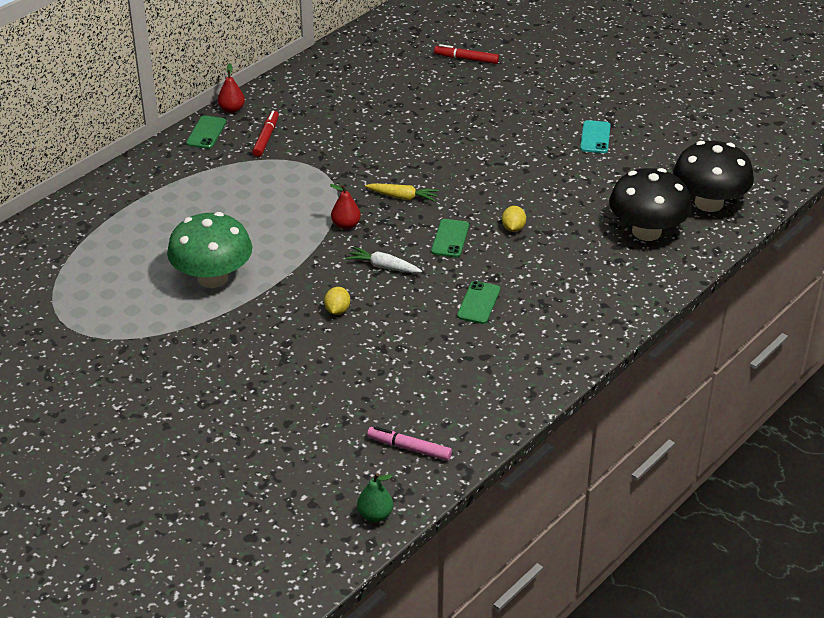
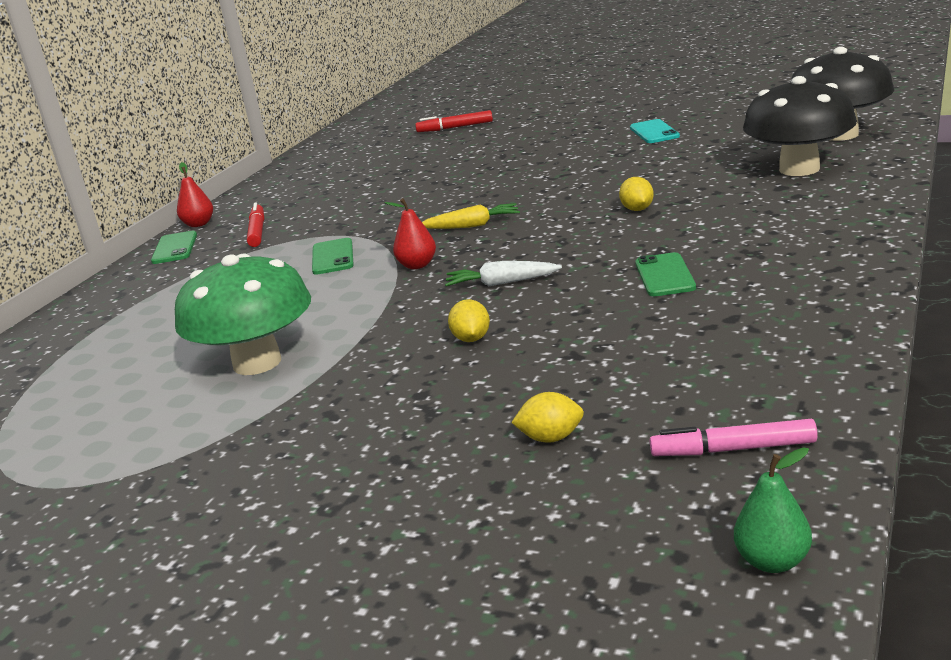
camera: 15 degrees left, 15 degrees down
green phone [431,219,469,258] -> green phone moved to [312,238,354,275]
none -> yellow lemon [511,392,584,443]

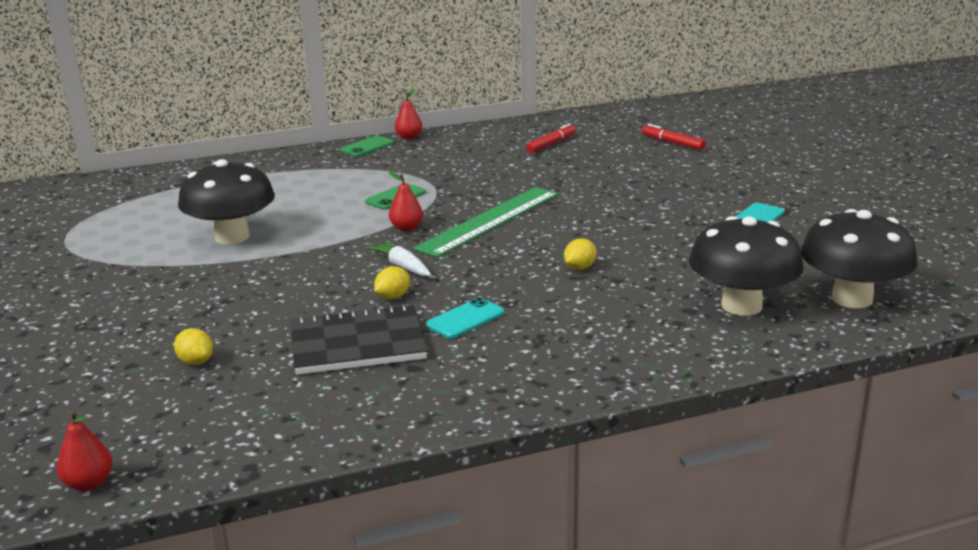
camera: 45 degrees right, 0 degrees up
green mushroom [175,254,311,375] -> black mushroom [178,159,275,244]
red marker [247,202,264,247] -> red marker moved to [526,123,576,153]
yellow carrot [422,203,520,229] -> green ruler [413,187,558,258]
yellow lemon [448,299,490,342] -> yellow lemon moved to [374,266,410,299]
green phone [635,252,696,296] -> turquoise phone [426,297,504,339]
pink marker [650,419,818,456] -> none
green pear [734,447,812,573] -> red pear [57,411,113,491]
none -> black notebook [291,304,428,375]

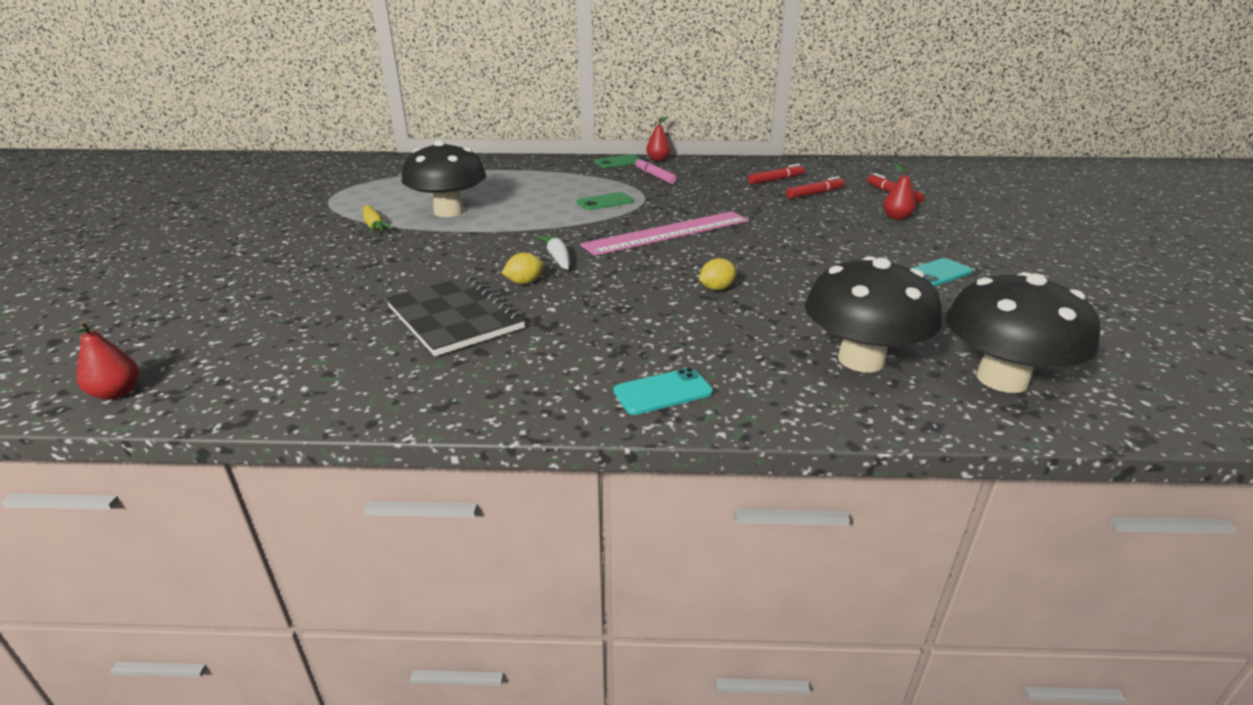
camera: 20 degrees right, 5 degrees up
yellow lemon [174,328,213,365] -> none
black notebook [291,304,428,375] -> black notebook turned 45 degrees clockwise [386,275,526,356]
red pear [389,171,423,231] -> red pear moved to [883,163,916,220]
green ruler [413,187,558,258] -> pink ruler [580,211,749,256]
turquoise phone [426,297,504,339] -> turquoise phone moved to [613,368,713,415]
none -> yellow carrot [363,205,393,233]
none -> pink marker [635,157,676,184]
none -> red marker [786,176,844,199]

